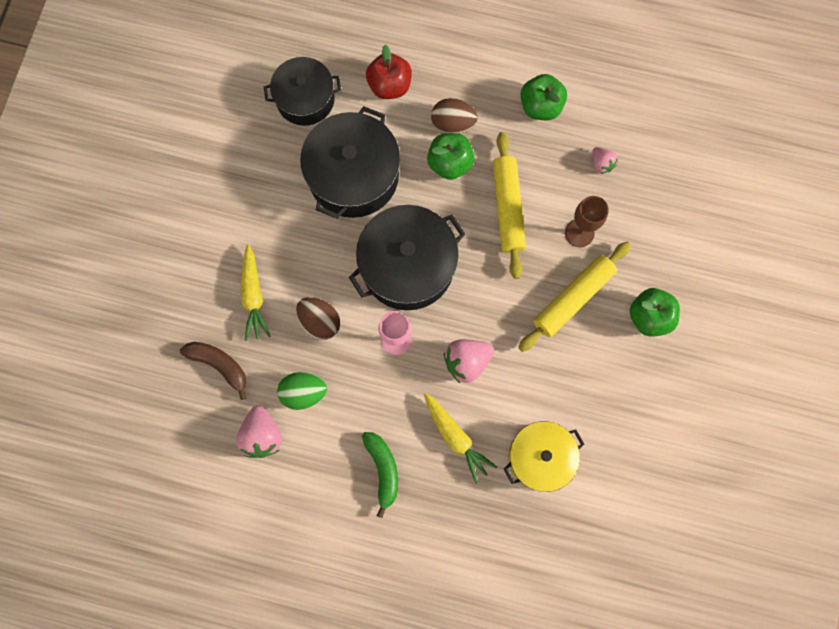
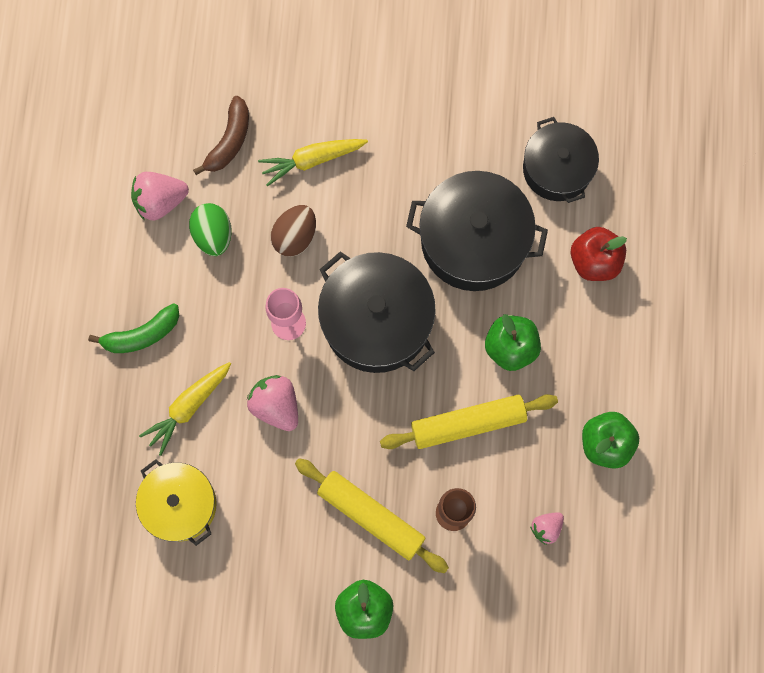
camera: 80 degrees right, 0 degrees up
brown egg [431,98,478,134] -> none

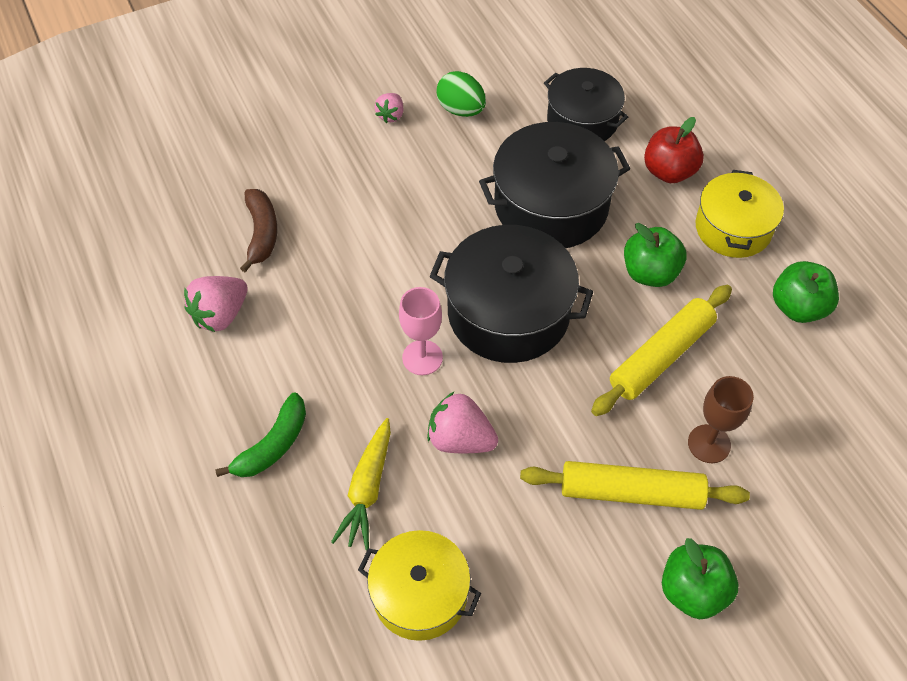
camera: 30 degrees left, 20 degrees down
green egg [189,203,232,256] -> green egg moved to [437,71,486,117]
yellow carrot [258,139,368,186] -> none
brown egg [270,205,316,257] -> none
pink strawberry [530,512,564,545] -> pink strawberry moved to [375,93,404,123]
none -> yellow pot [696,170,784,258]

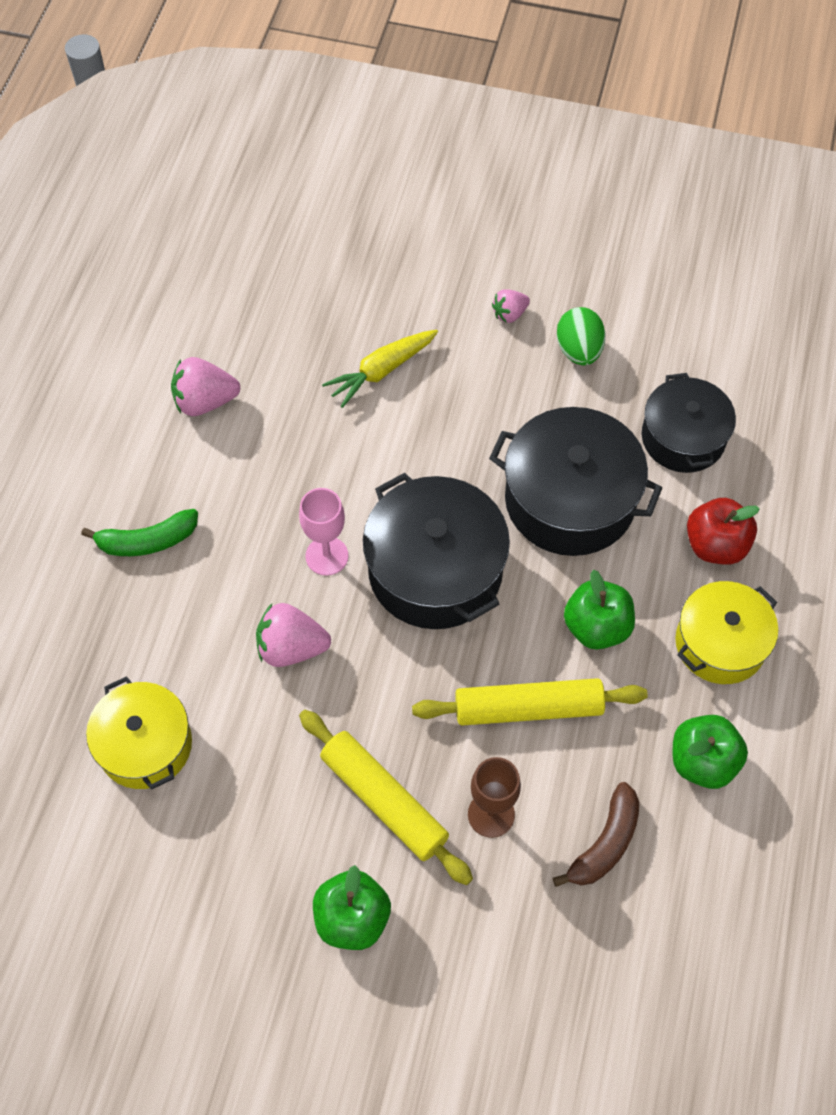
camera: 40 degrees right, 5 degrees up
brown banana [240,189,277,272] -> brown banana moved to [553,782,639,887]
yellow carrot [331,418,391,550] -> yellow carrot moved to [322,330,438,408]
pink strawberry [427,391,498,453] -> pink strawberry turned 60 degrees counterclockwise [256,603,331,667]

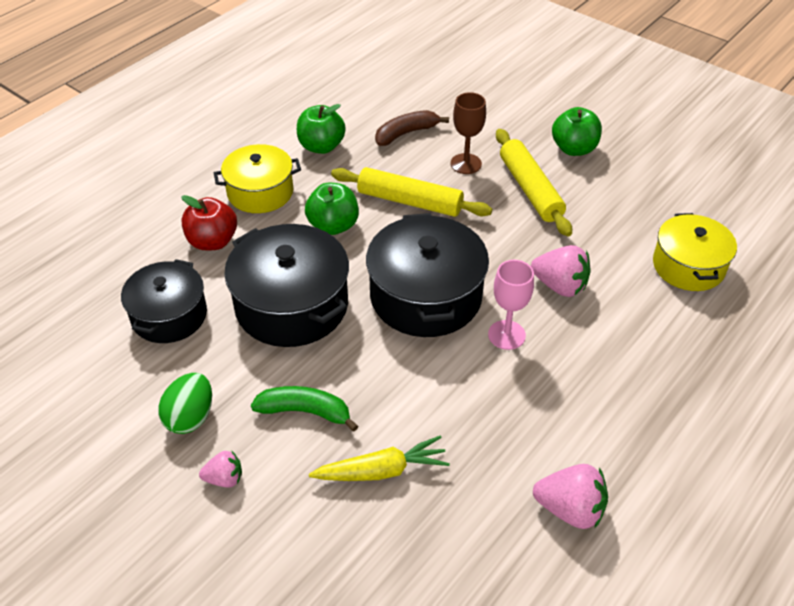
camera: 155 degrees left, 15 degrees down
green banana [81,509,198,556] -> green banana moved to [251,386,358,432]

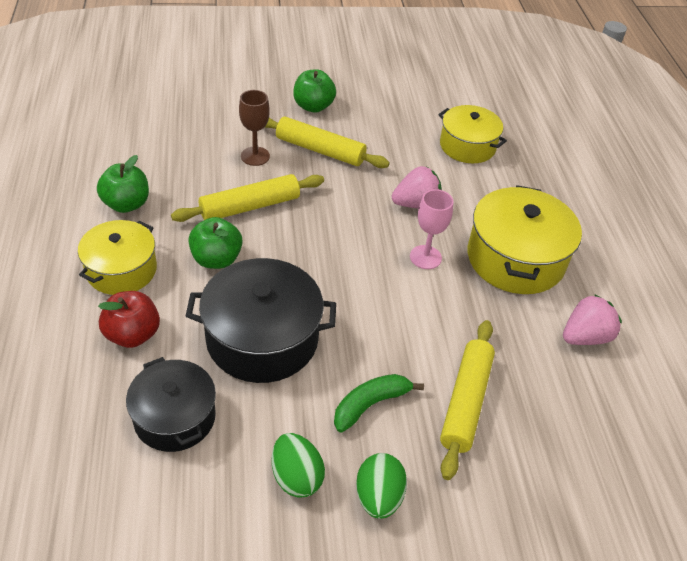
camera: 50 degrees left, 0 degrees up
pink strawberry [199,450,242,487] -> green egg [356,453,407,519]
yellow carrot [309,436,450,481] -> yellow rolling pin [440,320,495,480]
black pot [366,213,489,337] -> none
brown banana [375,110,449,146] -> none
none -> yellow pot [468,185,582,294]

